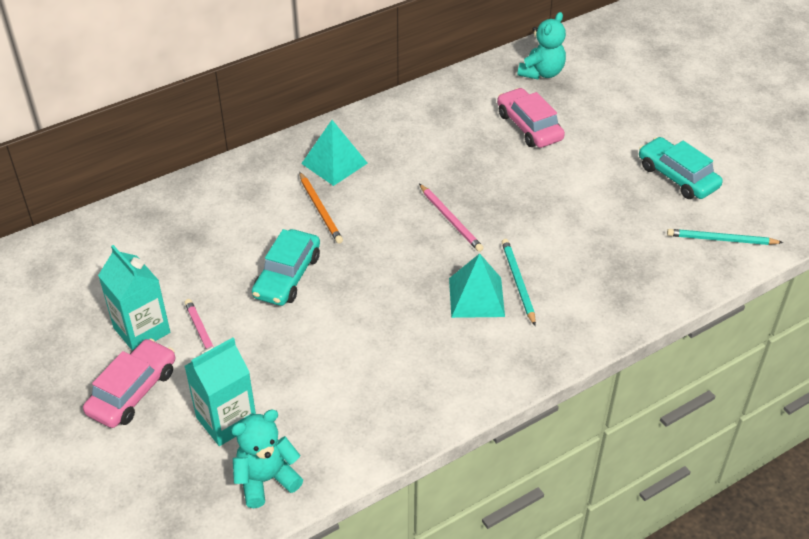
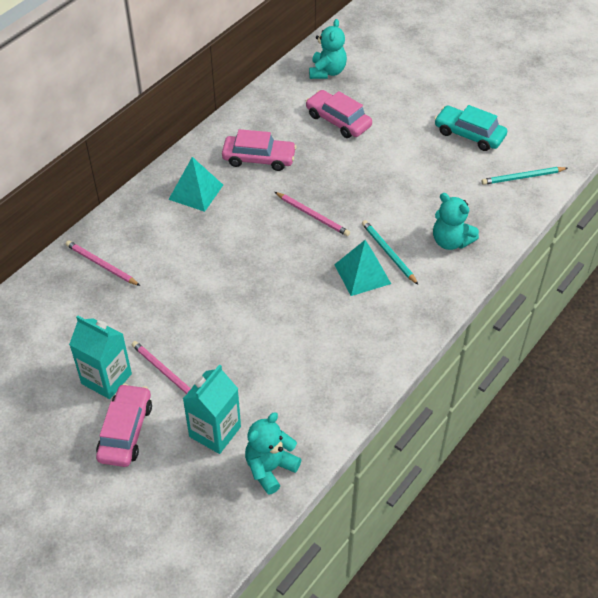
camera: 20 degrees left, 5 degrees up
turquoise car [252,229,320,306] -> none
orange pencil [299,172,343,244] -> none
none -> pink pencil [65,241,140,286]
none -> pink car [222,129,297,171]
none -> turquoise teddy bear [433,193,479,250]

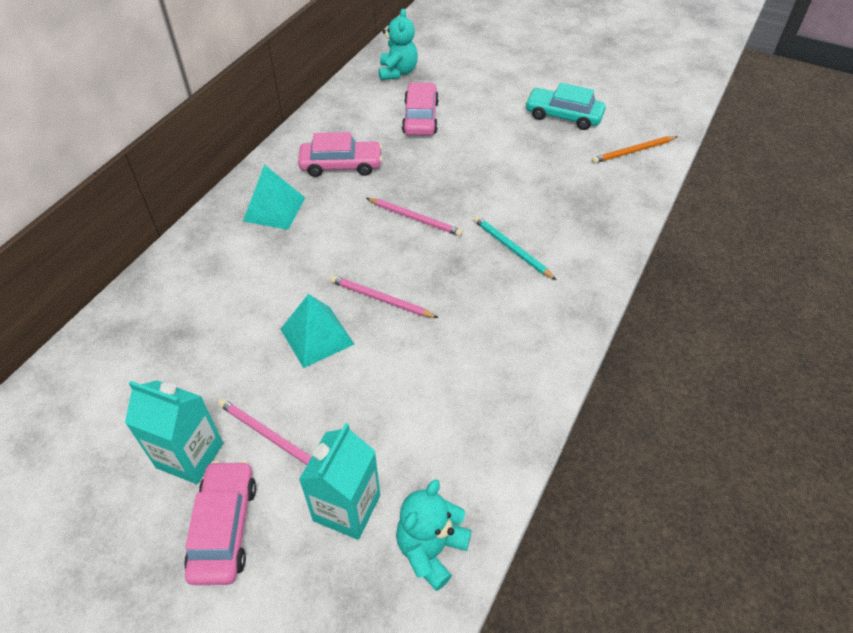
camera: 10 degrees left, 0 degrees up
pink pencil [65,241,140,286] -> pink pencil moved to [330,275,438,318]
pink car [306,90,372,138] -> pink car turned 60 degrees clockwise [402,82,439,136]
turquoise pyramid [334,240,391,296] -> turquoise pyramid moved to [281,294,354,368]
turquoise teddy bear [433,193,479,250] -> none
turquoise pencil [481,167,568,185] -> orange pencil [592,136,678,164]

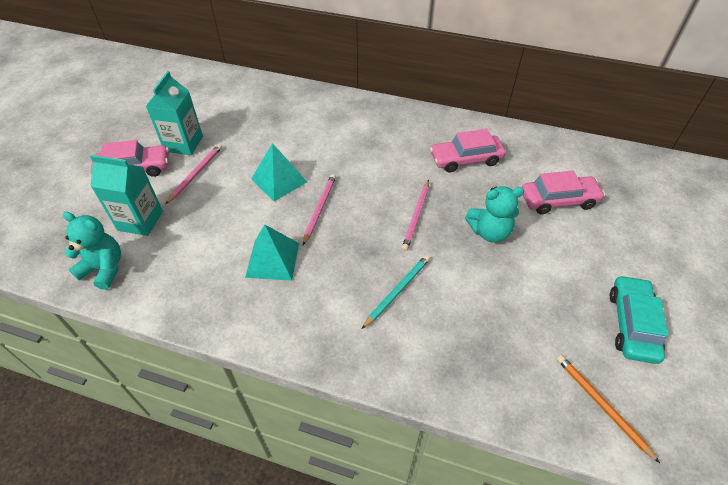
camera: 80 degrees right, 0 degrees up
turquoise pyramid [243,164,305,230] -> turquoise pyramid moved to [245,224,299,281]
pink car [298,132,382,177] -> pink car turned 90 degrees clockwise [430,129,506,173]
turquoise teddy bear [379,8,418,81] -> turquoise teddy bear moved to [465,186,524,242]

